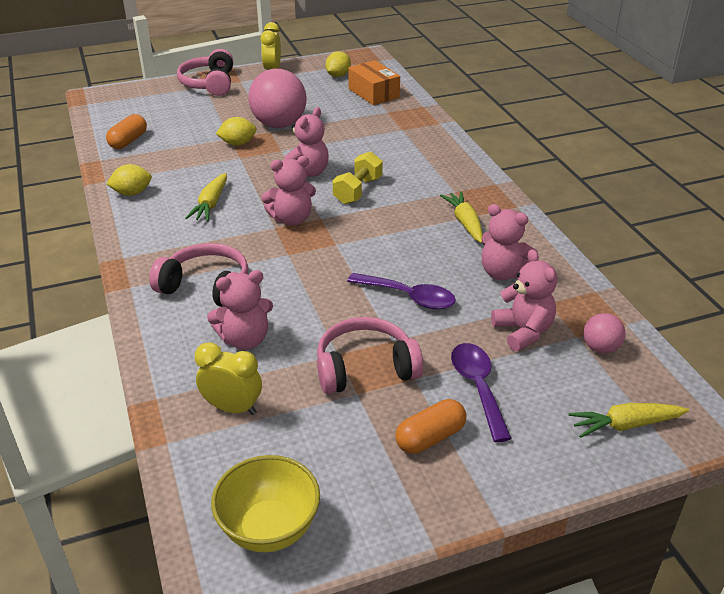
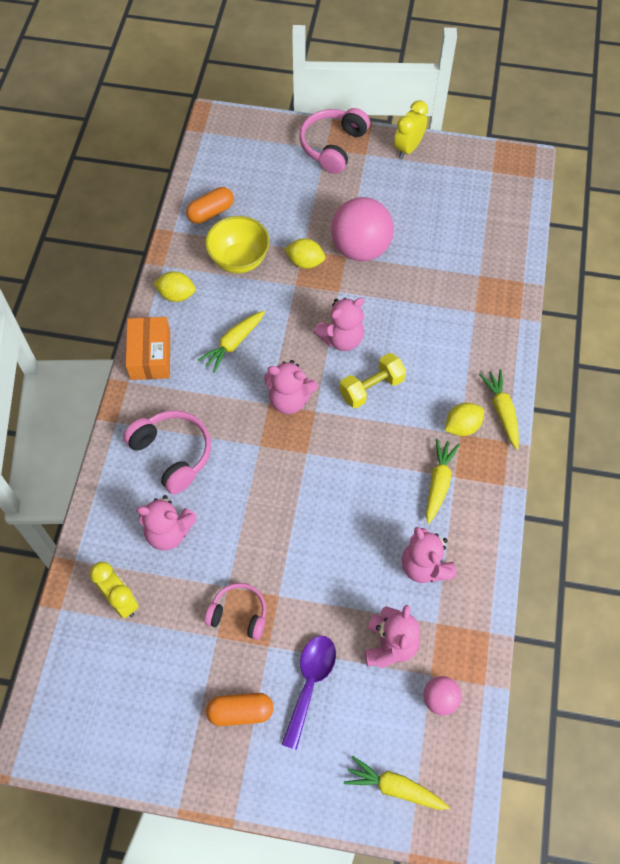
camera: 30 degrees right, 25 degrees up
yellow bowl [211,455,320,552] -> yellow bowl moved to [205,216,270,273]
pink headphones [317,317,423,394] -> pink headphones [205,583,266,640], size x0.66
yellow lemon [325,51,351,77] -> yellow lemon moved to [445,403,484,436]
purple spoon [347,273,456,310] -> none
orange box [348,60,400,105] -> orange box moved to [126,317,170,380]
none -> yellow carrot [479,369,519,449]

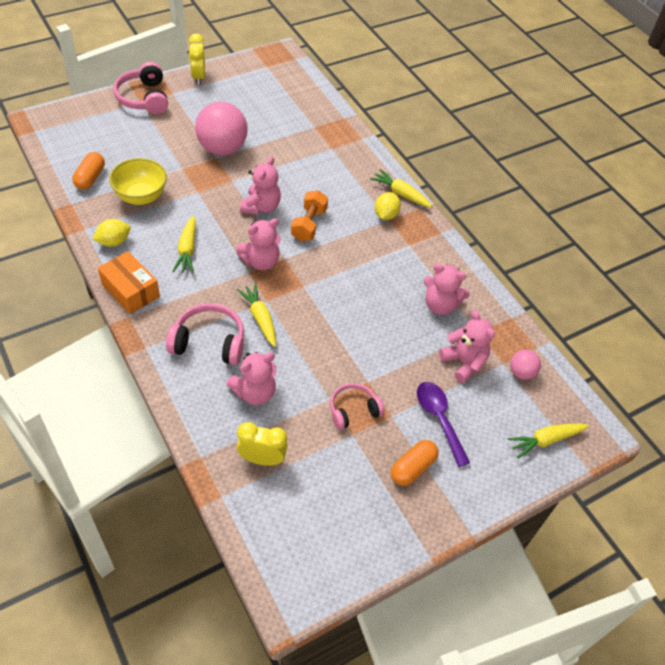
camera: 45 degrees left, 10 degrees down
yellow lemon [284,238,326,269] -> none
yellow dumbbell [340,353,406,408] -> orange dumbbell [291,190,328,241]
yellow carrot [426,439,460,524] -> yellow carrot moved to [237,283,276,347]

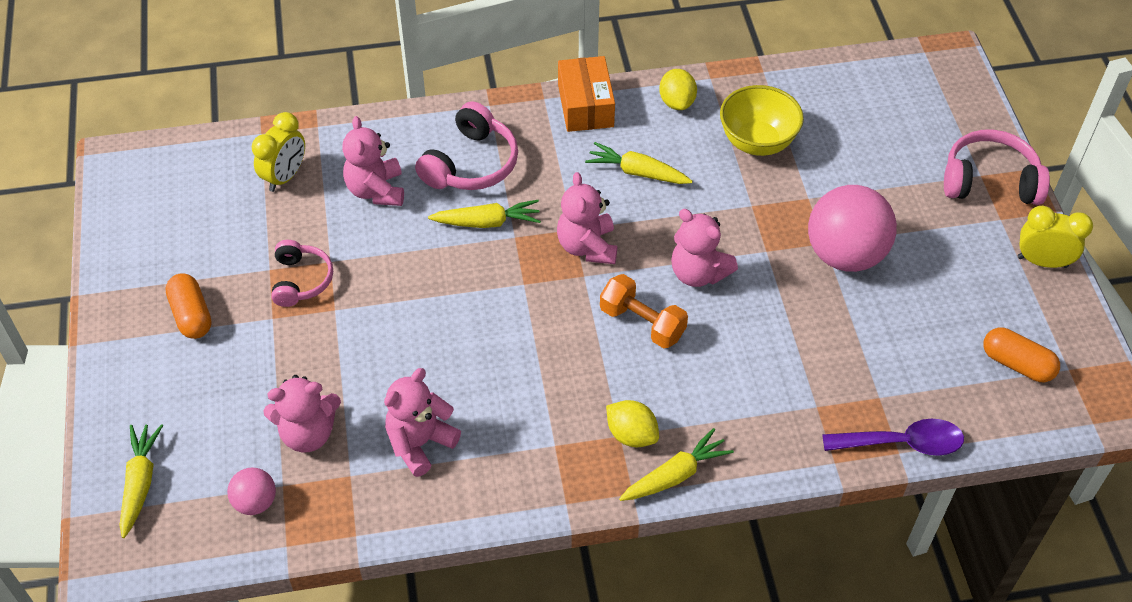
camera: 115 degrees right, 0 degrees up
orange capsule [72,152,105,190] -> orange capsule moved to [983,328,1060,382]
orange box [98,251,160,314] -> orange box turned 75 degrees counterclockwise [558,56,615,132]
purple spoon [417,382,470,467] -> purple spoon moved to [822,419,964,456]

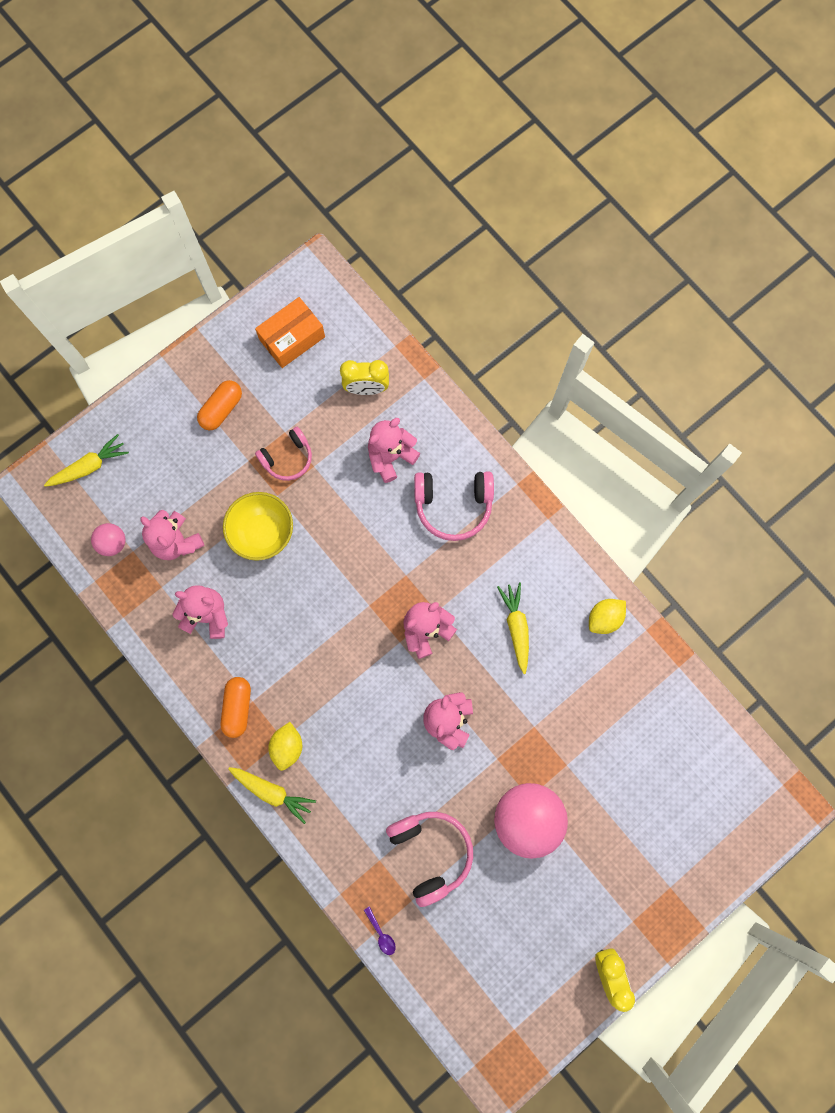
camera: 60 degrees right, 25 degrees up
yellow carrot [428,200,541,228] -> none
orange box [558,56,615,132] -> orange box moved to [255,297,325,368]
orange dumbbell [600,274,688,348] -> none
yellow bowl [720,85,804,156] -> yellow bowl moved to [223,492,293,561]
purple spoon [822,419,964,456] -> purple spoon [364,906,396,955], size x0.47
pink headphones [944,129,1050,205] -> pink headphones moved to [386,812,473,907]
orange capsule [983,328,1060,382] -> orange capsule moved to [220,677,251,738]

